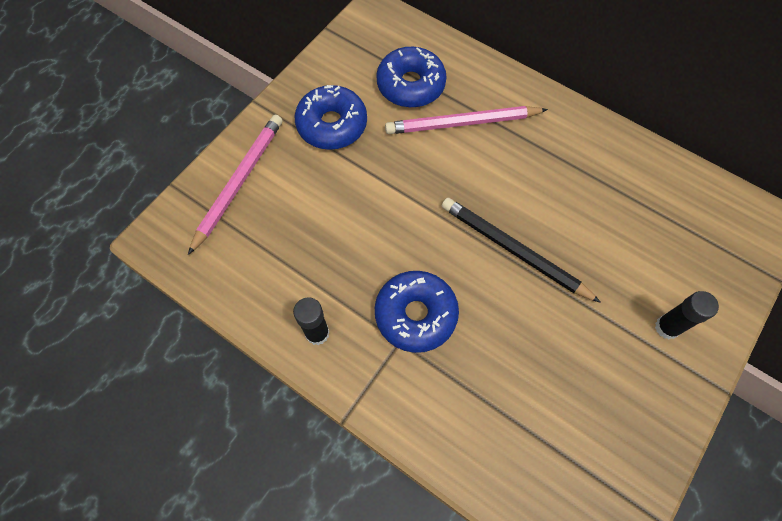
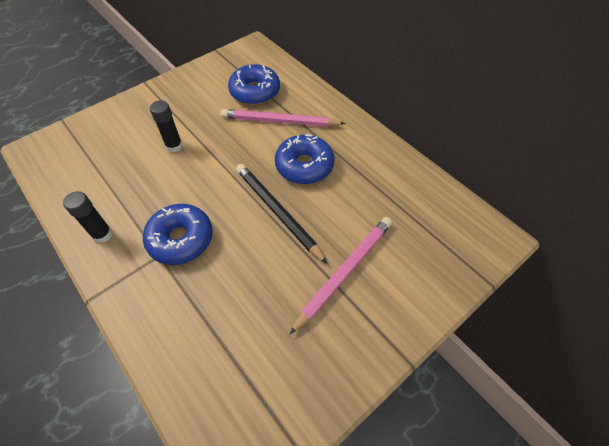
camera: 15 degrees right, 10 degrees down
pink pencil [188,115,283,255] -> pink pencil moved to [289,217,392,335]
blue donut [295,85,367,150] -> blue donut moved to [275,134,335,184]
black glue stick [655,291,719,339] -> black glue stick moved to [150,100,183,152]

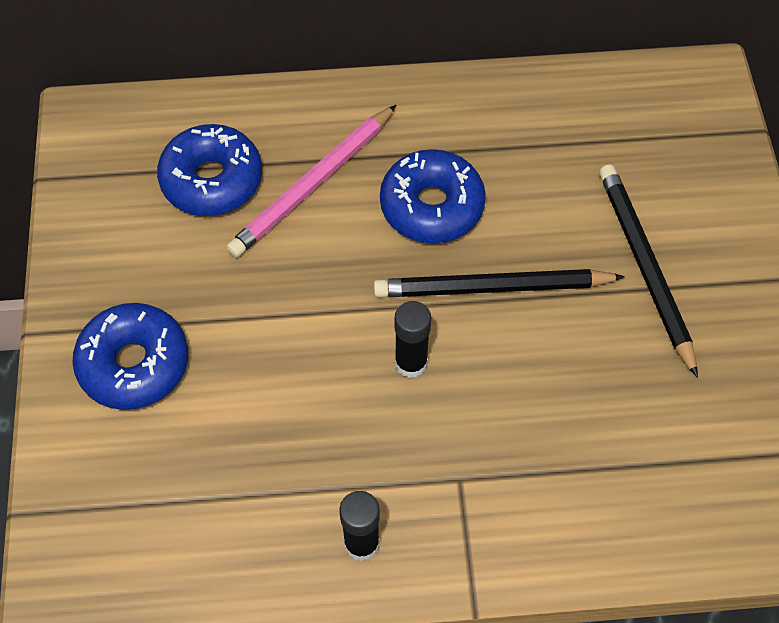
camera: 55 degrees left, 5 degrees up
blue donut [143,204,213,265] -> blue donut moved to [72,303,188,410]
black glue stick [150,100,183,152] -> black glue stick moved to [394,301,431,378]
pink pencil [289,217,392,335] -> black pencil [599,164,698,378]

